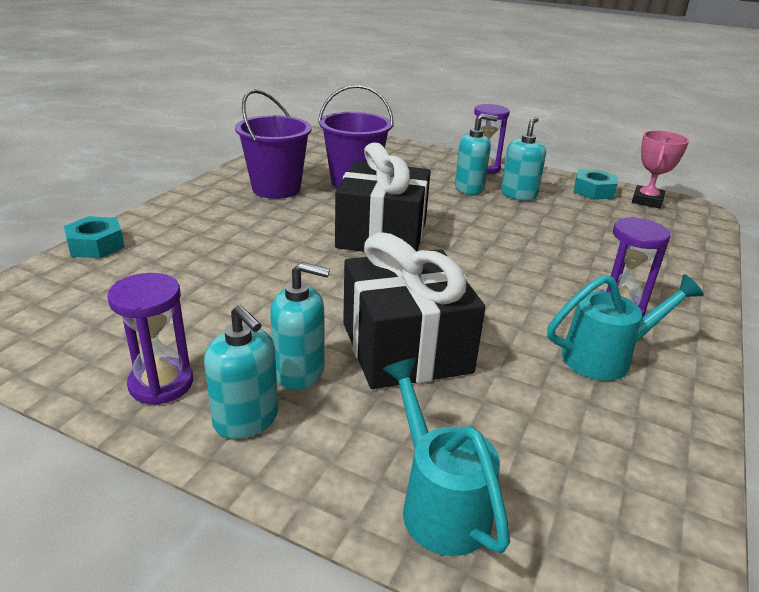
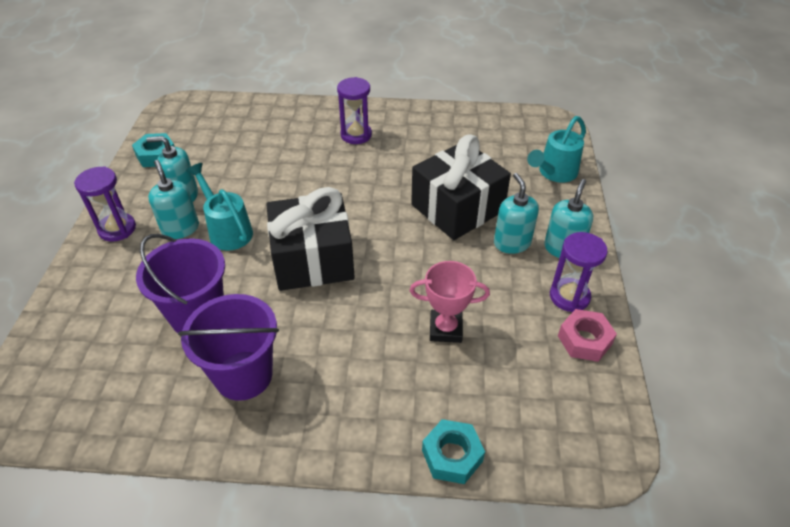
camera: 110 degrees left, 15 degrees up
turquoise watering can [547,274,704,381] -> turquoise watering can moved to [186,163,253,251]
pink trophy [632,130,689,209] -> pink trophy moved to [410,261,490,343]
none -> pink nut [558,309,617,362]

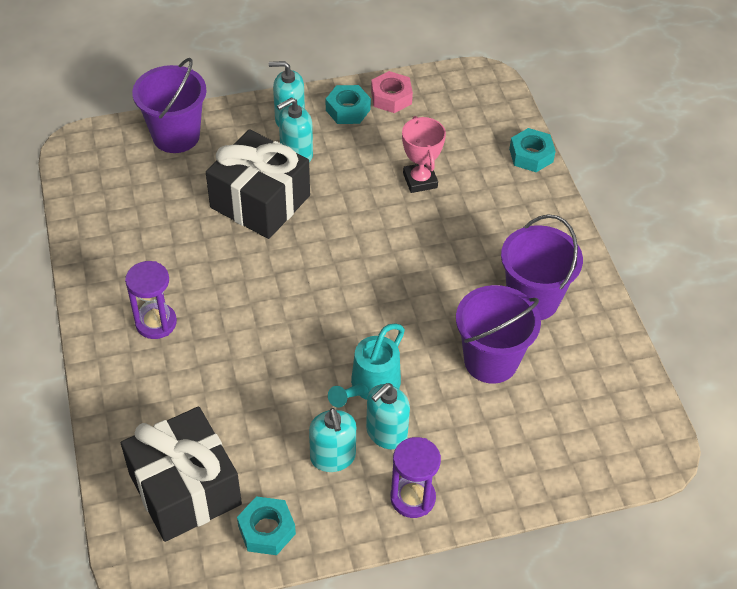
camera: 110 degrees left, 5 degrees up
black gift [266,187,355,291] -> black gift moved to [121,407,242,542]
turquoise watering can [527,116,586,183] -> purple bucket [132,58,207,153]
purple hourglass [550,232,608,312] -> turquoise nut [326,85,371,124]

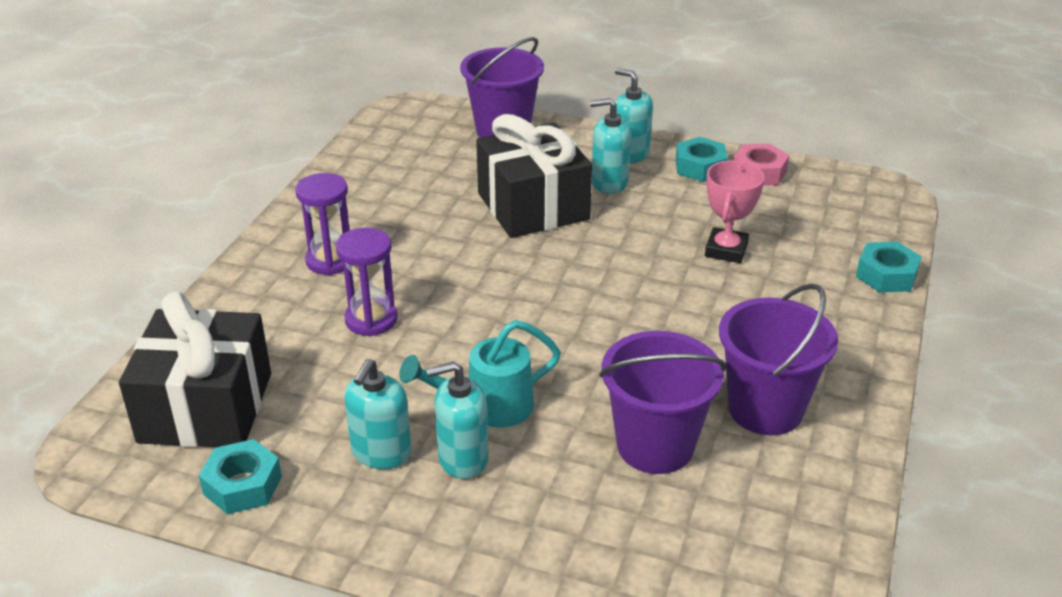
camera: 35 degrees right, 15 degrees down
purple hourglass [390,437,441,518] -> purple hourglass moved to [336,228,398,336]

